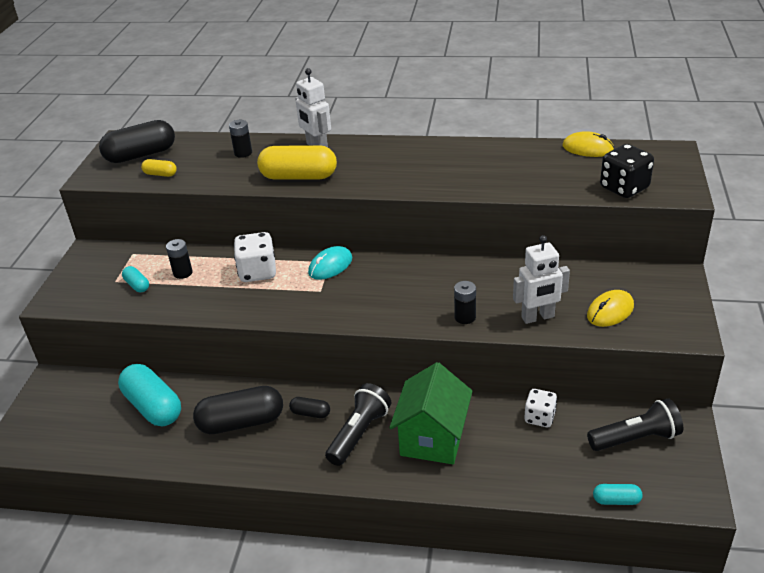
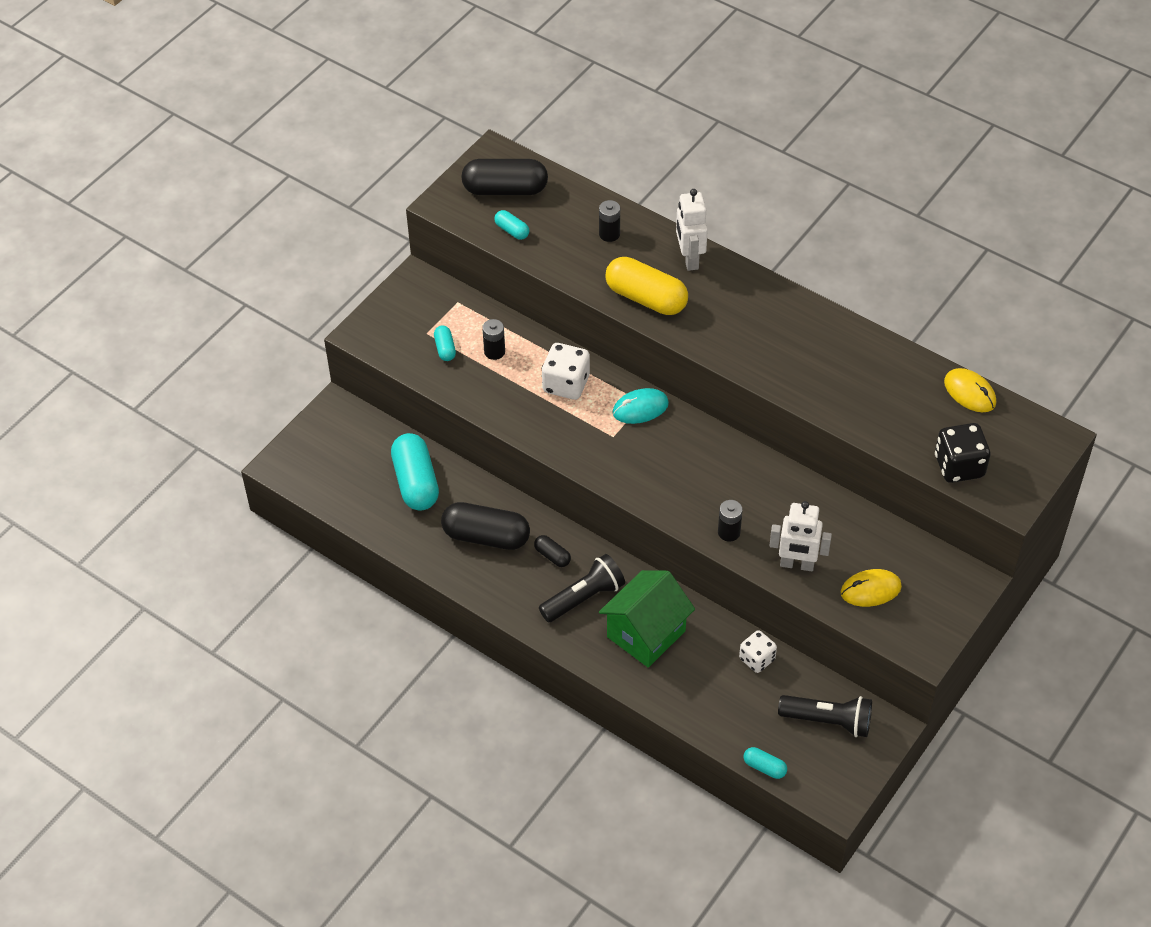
camera: 25 degrees right, 15 degrees up
yellow capsule [141,159,177,177] -> turquoise capsule [494,210,529,240]

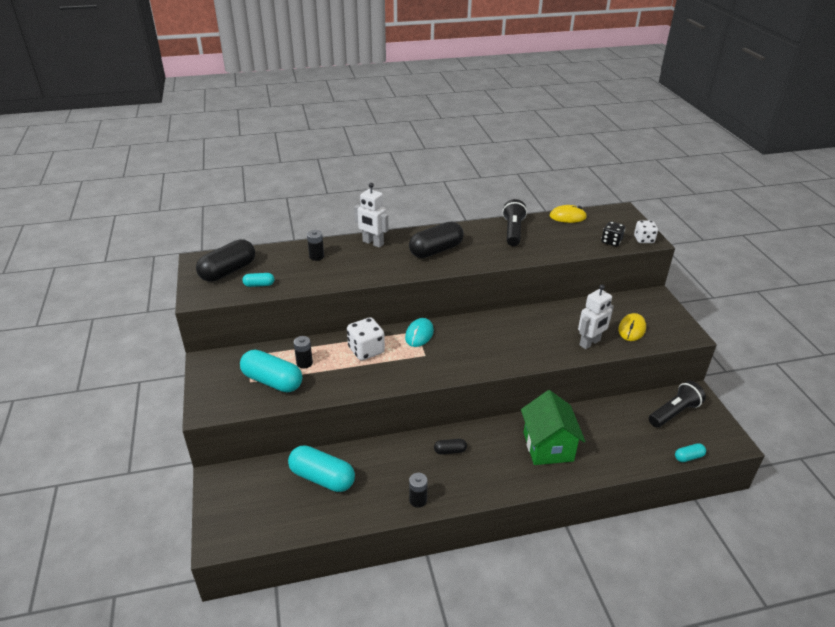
camera: 50 degrees left, 15 degrees down
turquoise capsule [434,326,456,361] -> turquoise capsule [240,350,302,393], size x2.10
black capsule [441,502,530,550] -> black capsule moved to [409,222,464,258]
black flashlight [539,554,625,622] -> black flashlight moved to [502,199,527,246]
yellow capsule [605,257,688,315] -> none
black battery [718,500,743,542] -> black battery moved to [409,473,428,508]
white dice [739,630,777,673] -> white dice moved to [634,221,658,243]
black dice [935,423,990,483] -> black dice [601,222,625,246], size x0.66

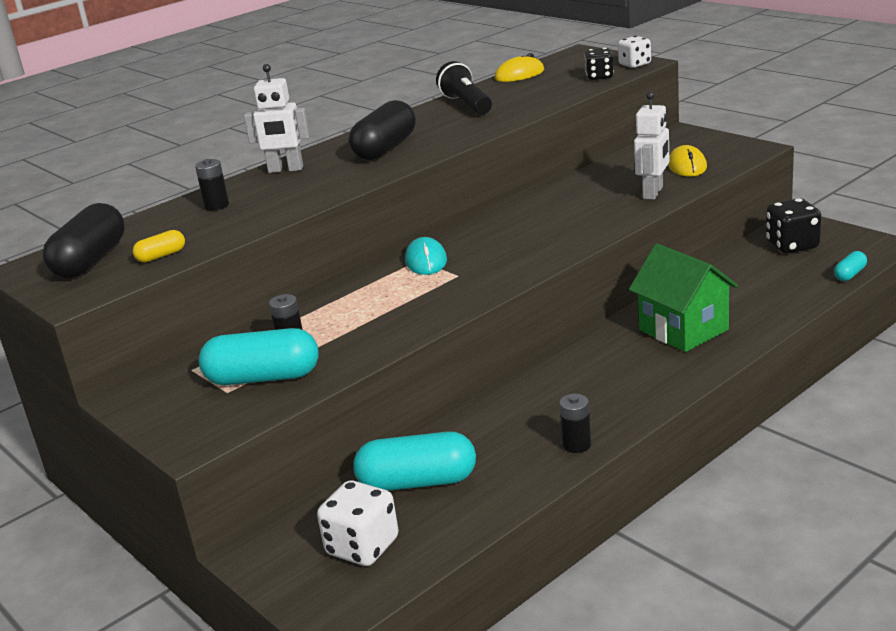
camera: 25 degrees left, 10 degrees down
turquoise capsule [243,273,274,287] -> yellow capsule [133,230,185,263]
white dice [347,317,385,360] -> white dice moved to [317,481,399,566]
black capsule [434,439,467,454] -> none
black flashlight [649,381,706,427] -> black dice [766,198,821,254]

